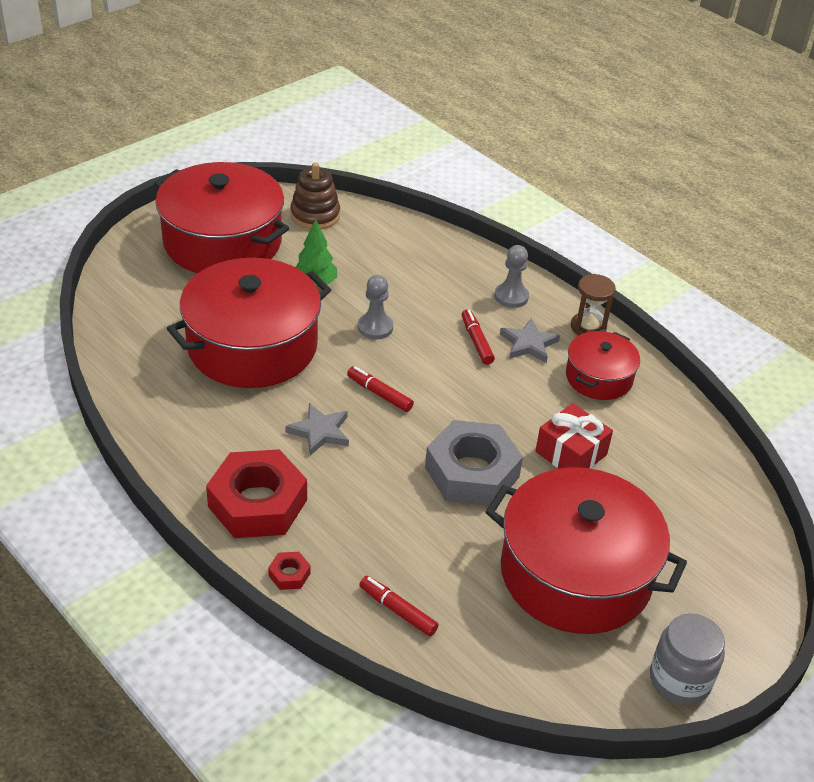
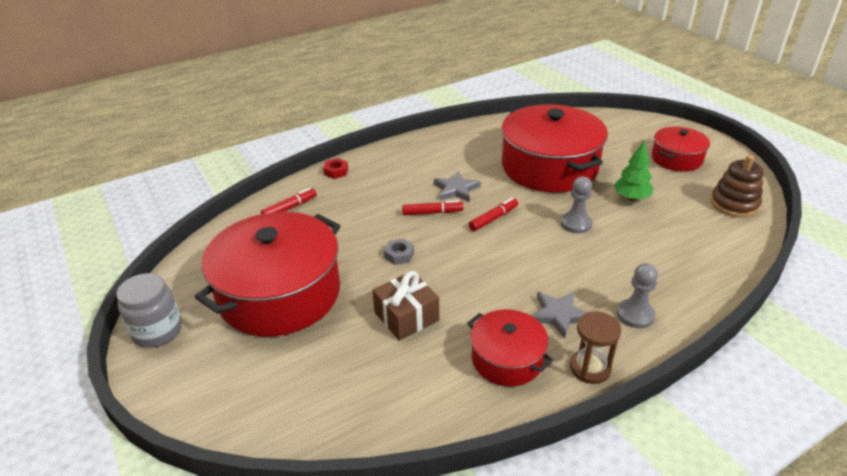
camera: 105 degrees right, 5 degrees down
red pot [154,162,289,273] -> red pot [652,126,710,172], size x0.52
red nut [206,449,307,538] -> none
grey nut [425,420,523,505] -> grey nut [384,238,414,265], size x0.40
red marker [462,309,495,365] -> red marker moved to [402,200,463,215]
red gift [535,403,613,469] -> brown gift [372,271,439,341]

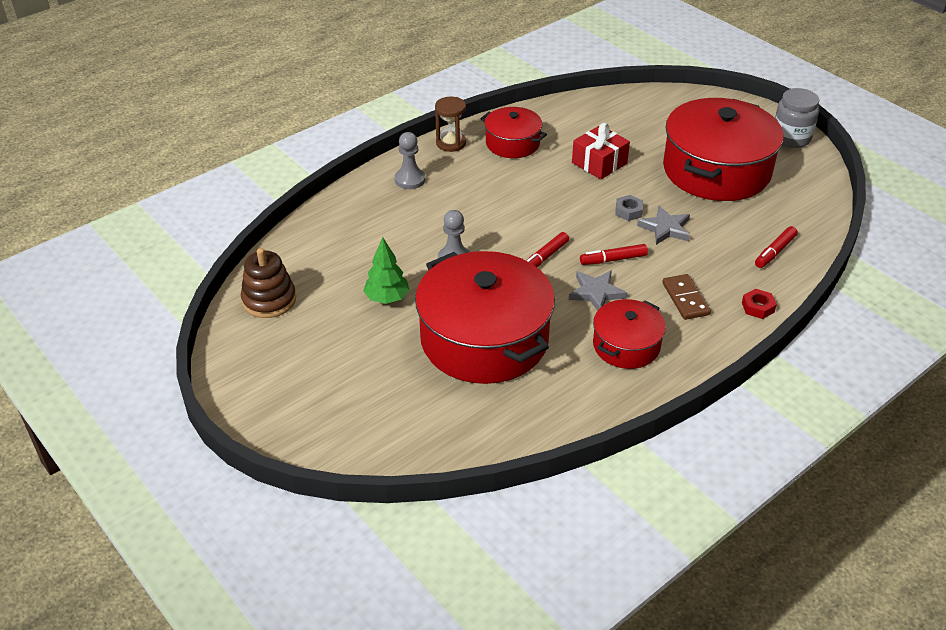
camera: 170 degrees right, 5 degrees up
brown gift [372,271,439,341] -> red gift [572,123,630,180]
grey star [532,291,587,339] -> grey star moved to [637,205,690,245]
red pot [652,126,710,172] -> red pot moved to [593,299,666,369]
none -> brown domino [662,274,711,320]

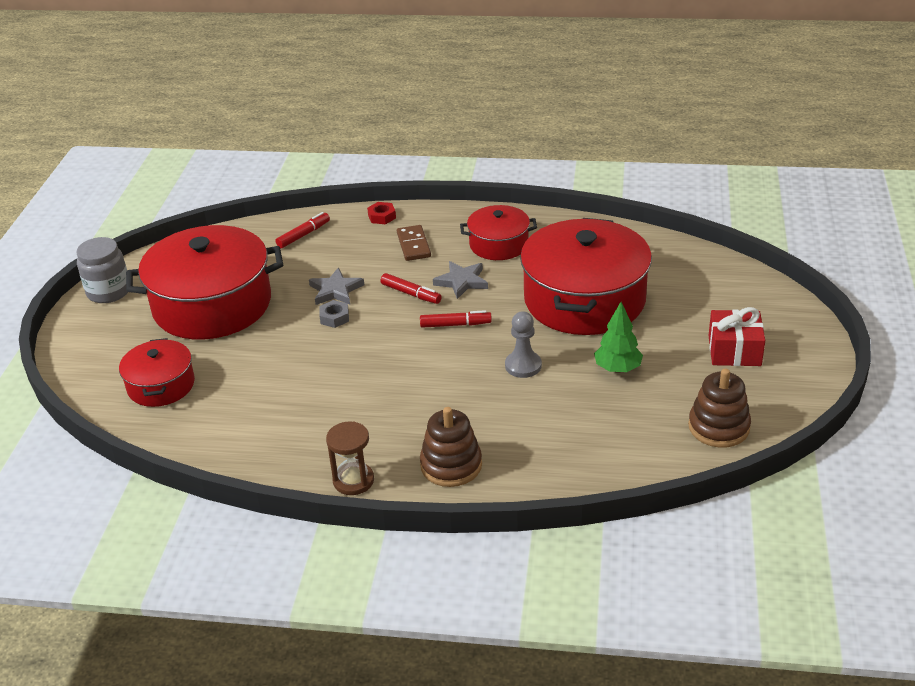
camera: 130 degrees left, 5 degrees down
grey pawn [395,132,425,189] -> brown stacking toy [420,407,482,487]
red pot [480,107,547,158] -> red pot moved to [119,338,195,407]
red gift [572,123,630,180] -> red gift moved to [708,307,765,366]
brown domino [662,274,711,320] -> brown domino turned 45 degrees counterclockwise [397,225,431,261]
red marker [755,226,798,268] -> red marker turned 45 degrees counterclockwise [276,212,330,248]

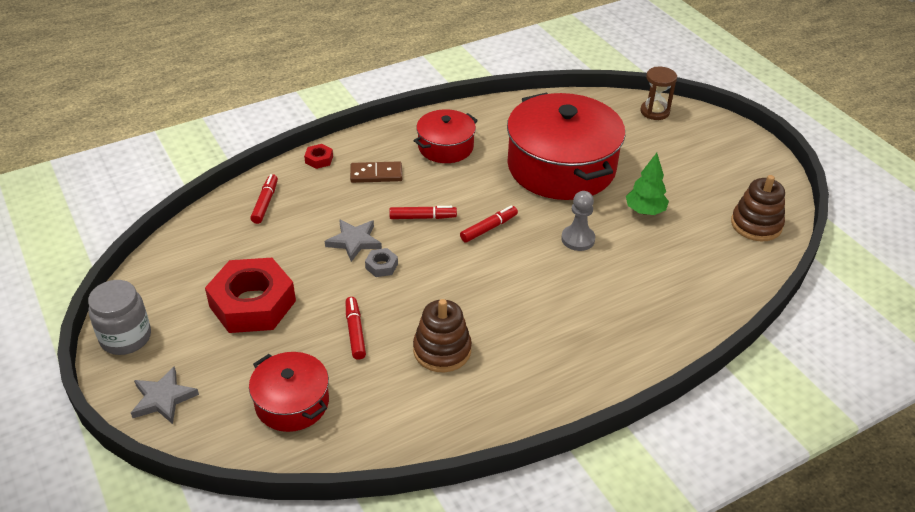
camera: 40 degrees left, 5 degrees up
red pot [126,225,283,340] -> red nut [205,258,296,333]
brown hourglass [326,421,374,495] -> brown hourglass moved to [640,67,677,120]
brown domino [397,225,431,261] -> brown domino turned 45 degrees counterclockwise [350,161,402,183]
brown stacking toy [420,407,482,487] -> brown stacking toy moved to [413,299,472,372]
grey star [433,261,488,299] -> grey star moved to [131,366,199,424]
red gift [708,307,765,366] -> none
none -> red marker [346,297,366,360]

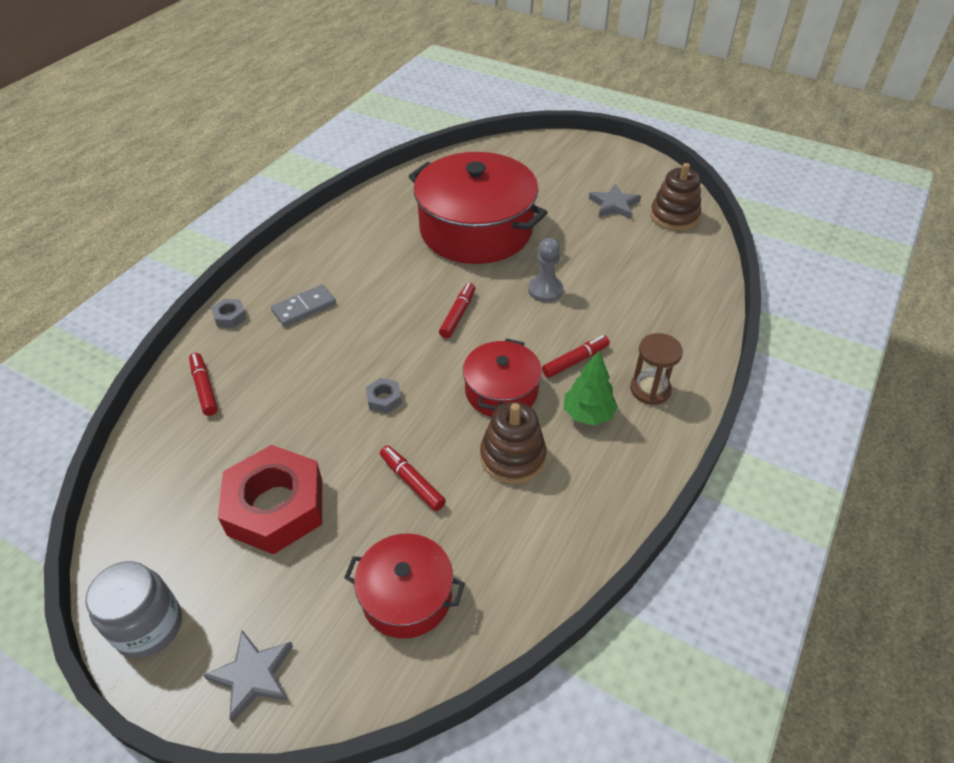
camera: 30 degrees left, 5 degrees up
red nut [304,144,333,169] -> grey nut [211,299,247,328]
grey star [325,220,382,262] -> grey star moved to [589,184,641,219]
brown domino [350,161,402,183] -> grey domino [271,284,336,327]
red marker [389,206,457,219] -> red marker moved to [542,335,610,378]
red pot [413,109,478,163] -> red pot moved to [463,338,542,417]
green tree [626,153,669,215] -> green tree moved to [564,351,618,425]
brown hourglass [640,67,677,120] -> brown hourglass moved to [630,333,683,405]

